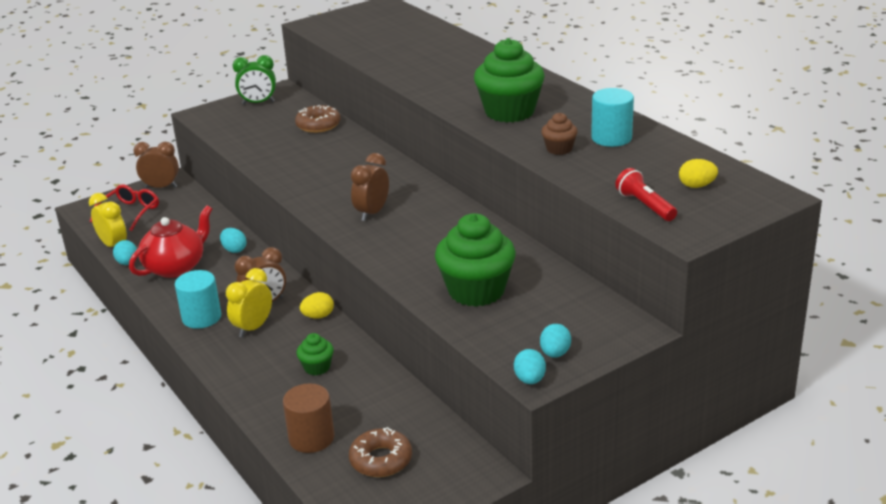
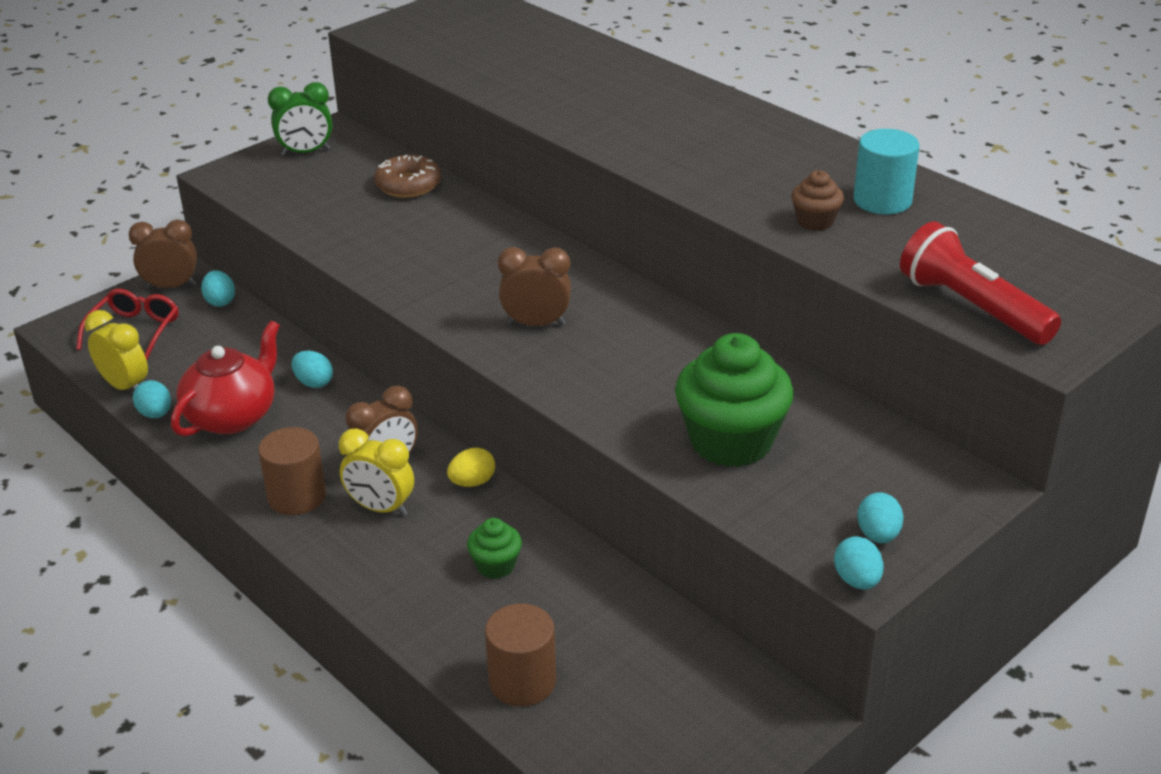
camera: 10 degrees left, 5 degrees up
turquoise cylinder [175,270,221,329] -> brown cylinder [258,427,326,515]
yellow clock [226,268,272,338] -> yellow clock turned 90 degrees counterclockwise [339,428,414,516]
brown donut [349,427,412,477] -> none
brown clock [351,153,389,221] -> brown clock turned 75 degrees clockwise [498,247,571,326]
green cupcake [474,38,545,123] -> none
red flashlight [615,168,677,221] -> red flashlight [900,221,1061,345], size x1.58
yellow egg [679,159,718,188] -> none
none -> turquoise egg [201,270,235,307]

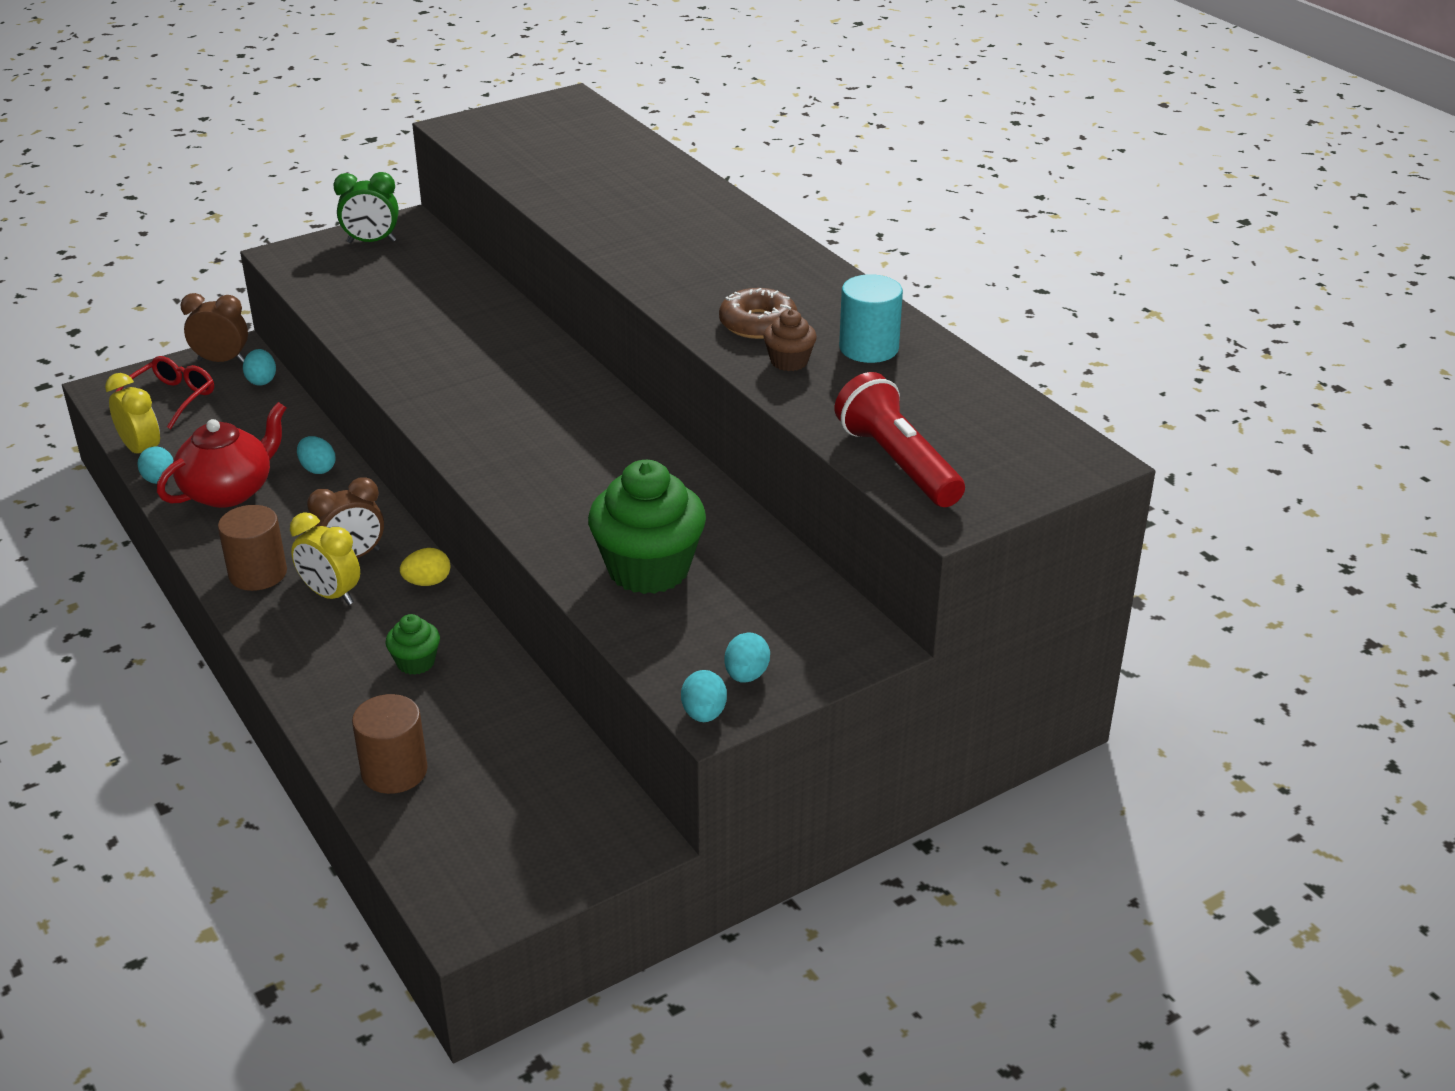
camera: 10 degrees right, 0 degrees up
brown donut [374,155,441,198] -> brown donut moved to [719,288,797,339]
brown clock [498,247,571,326] -> none

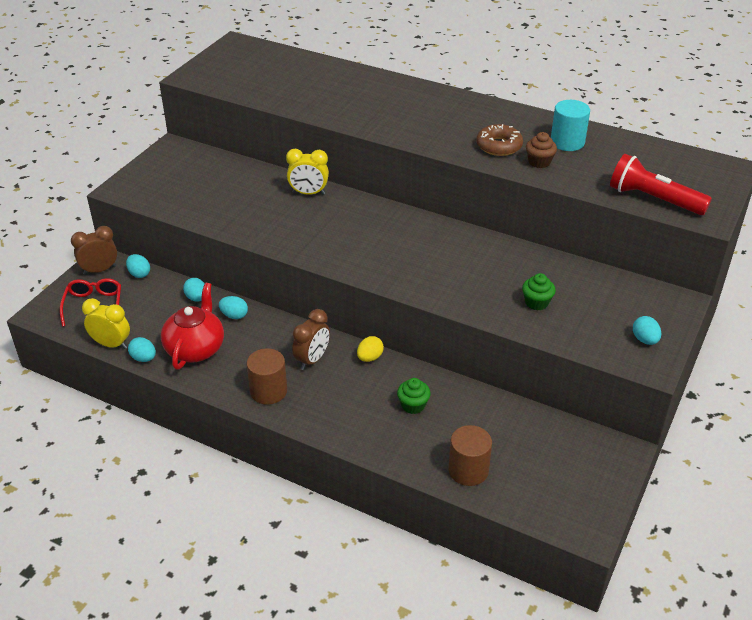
camera: 30 degrees left, 5 degrees up
yellow clock [290,512,360,605] -> yellow clock moved to [286,149,329,195]
green clock [333,172,398,243] -> none
green cupcake [588,460,706,594] -> green cupcake [522,273,556,310], size x0.48
turquoise egg [681,670,727,722] -> turquoise egg moved to [183,278,204,302]

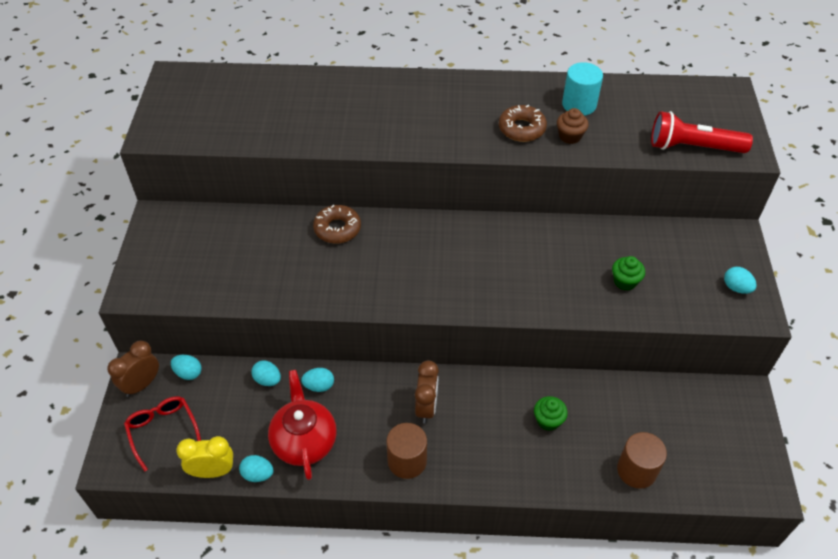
camera: 25 degrees left, 10 degrees up
yellow clock [286,149,329,195] -> brown donut [313,205,361,244]
yellow egg [357,336,384,362] -> none

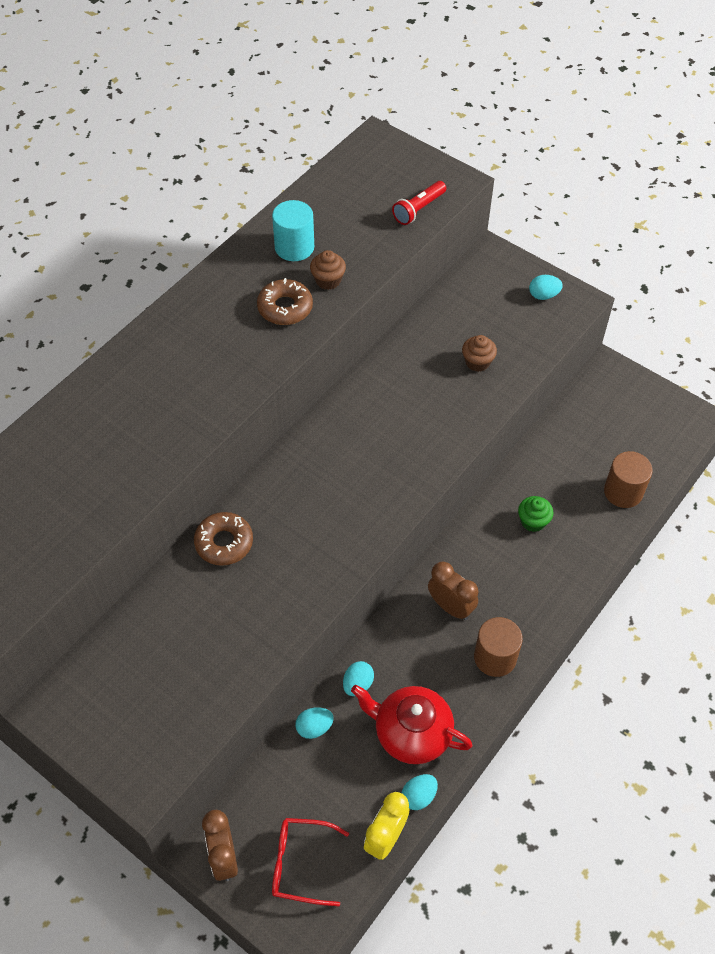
camera: 55 degrees left, 5 degrees up
turquoise egg [171,355,202,380] -> none
green cupcake [612,256,645,290] -> brown cupcake [462,335,497,372]
red flashlight [651,111,753,153] -> red flashlight [392,181,446,225], size x0.63

